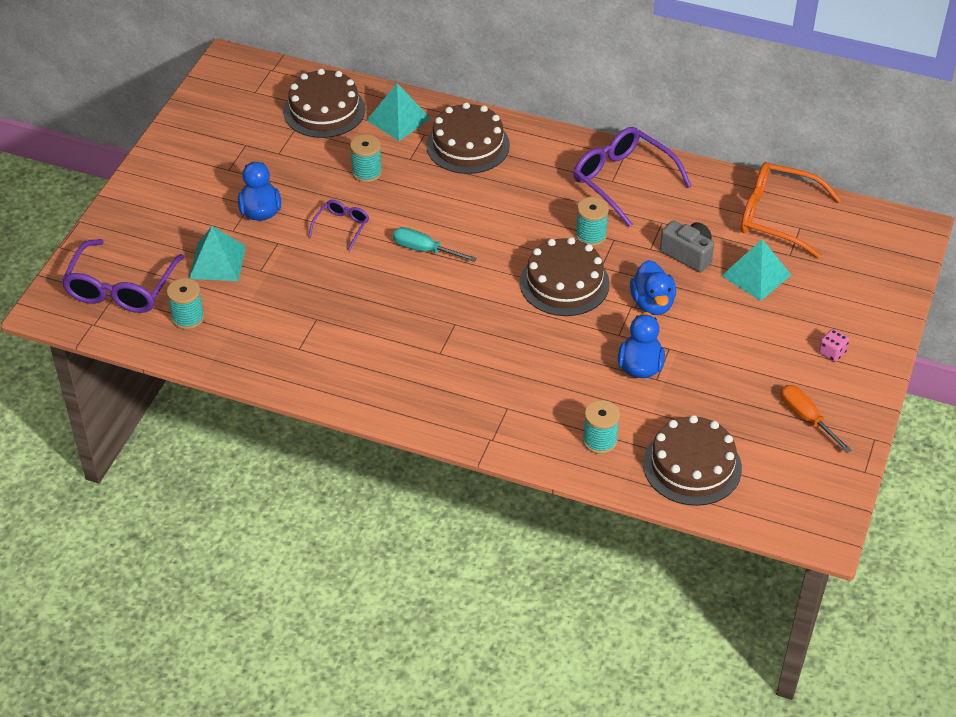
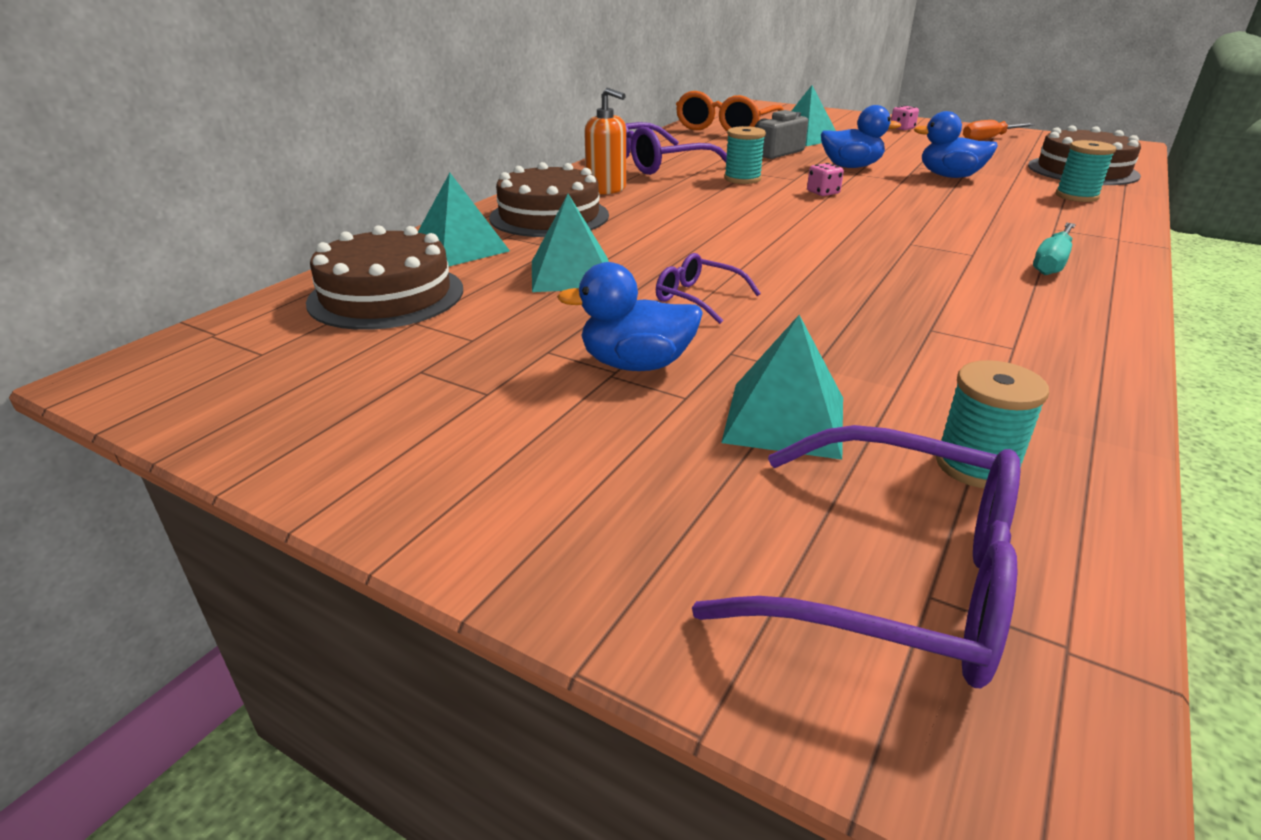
camera: 80 degrees left, 15 degrees down
turquoise spool [350,134,382,183] -> turquoise pyramid [532,194,609,292]
turquoise screwdriver [393,227,477,262] -> turquoise screwdriver moved to [1033,223,1076,275]
brown cake [520,237,610,316] -> pink dice [807,163,844,196]
none -> orange soap dispenser [584,87,626,195]

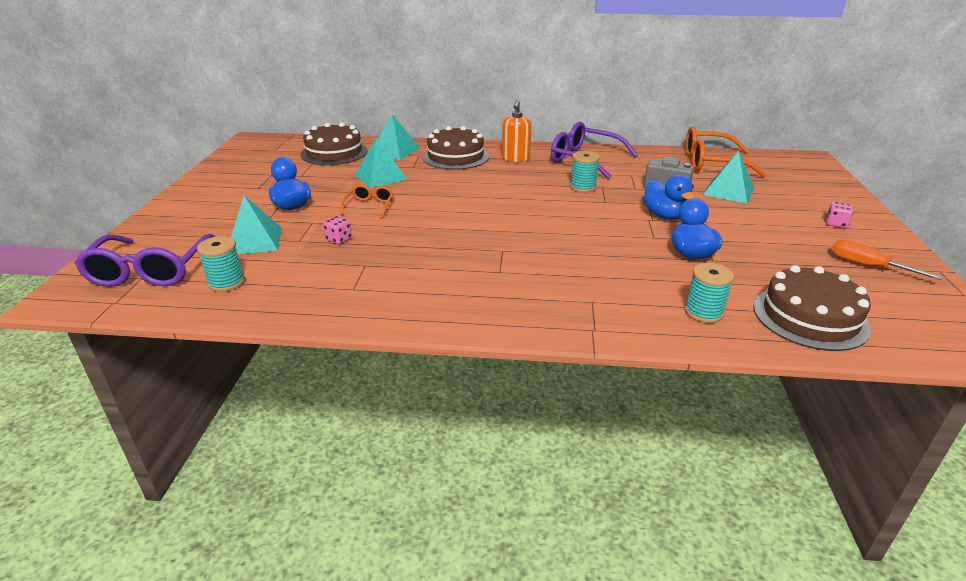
camera: 65 degrees right, 0 degrees up
purple glasses [656,253,761,324] -> orange glasses [341,184,394,219]
pink dice [807,163,844,196] -> pink dice moved to [323,216,352,244]
turquoise screwdriver [1033,223,1076,275] -> none

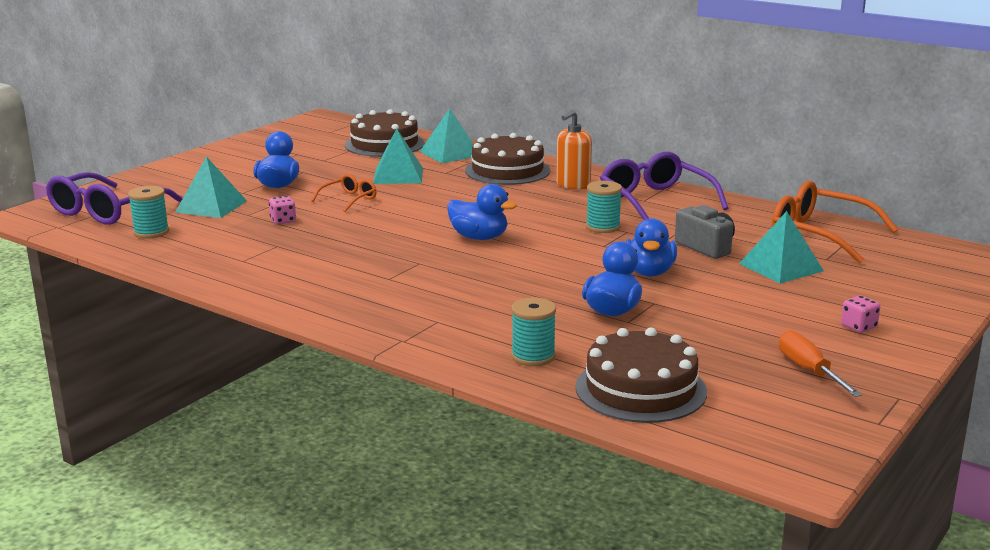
camera: 30 degrees right, 10 degrees down
none -> blue duck [447,184,517,240]

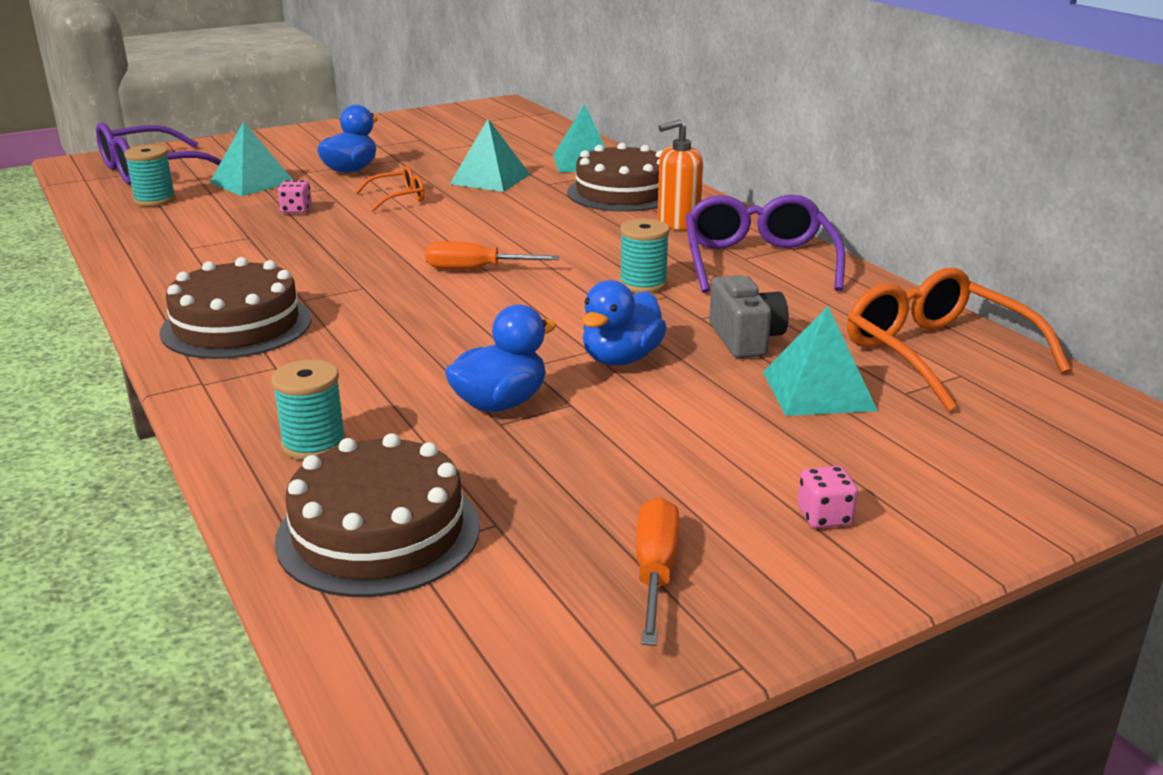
camera: 25 degrees right, 5 degrees up
brown cake [345,109,425,157] -> brown cake moved to [160,257,312,359]
blue duck [447,184,517,240] -> orange screwdriver [425,241,559,269]

